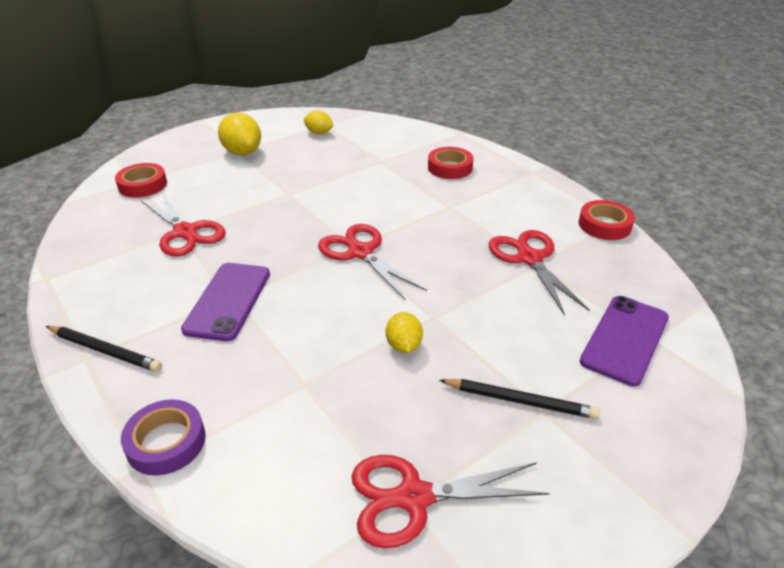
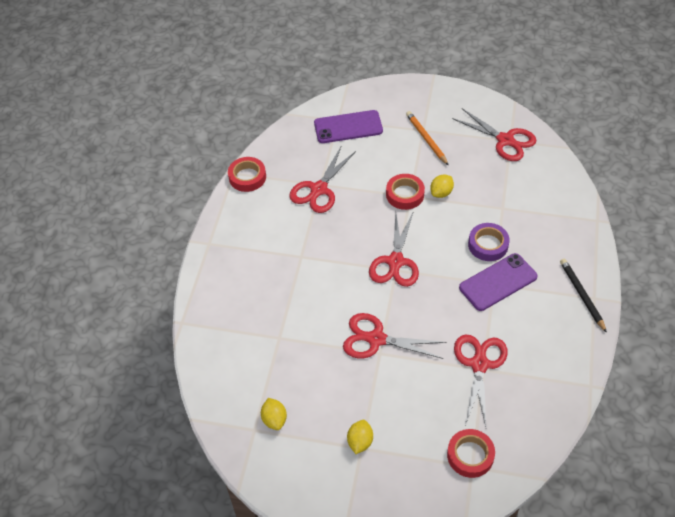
camera: 130 degrees left, 15 degrees up
purple tape [121,399,206,476] -> purple tape moved to [468,223,510,261]
yellow lemon [218,112,261,155] -> yellow lemon [347,420,373,454], size x0.60
red tape [428,147,473,179] -> red tape moved to [386,174,425,210]
black pencil [439,379,600,419] -> orange pencil [406,111,449,166]
none -> red scissors [343,313,447,359]

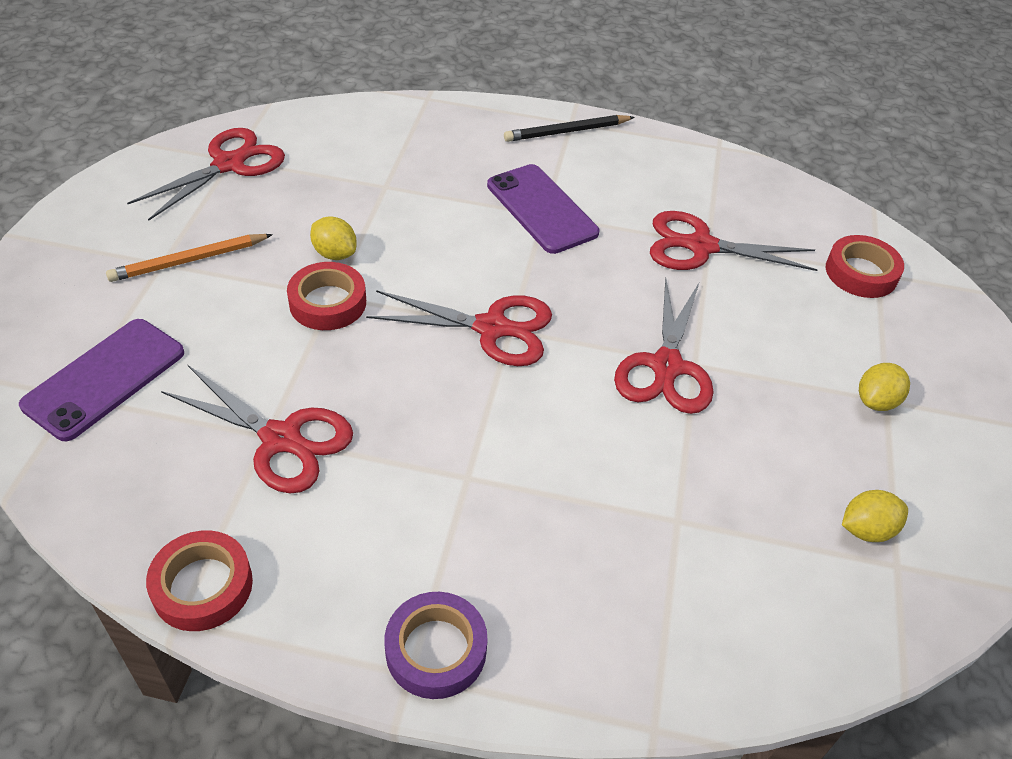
camera: 95 degrees left, 5 degrees down
purple phone [314,110,383,143] -> purple phone turned 45 degrees clockwise [19,319,184,441]
yellow lemon [347,420,373,454] -> yellow lemon turned 60 degrees counterclockwise [859,363,910,411]
purple tape [468,223,510,261] -> purple tape moved to [385,592,488,699]

